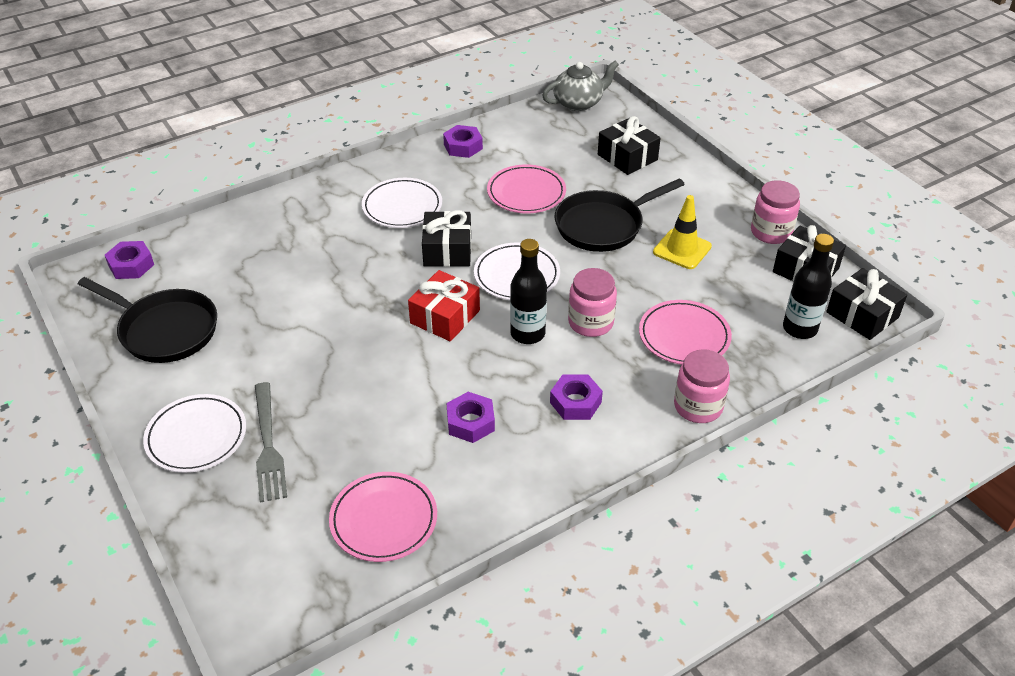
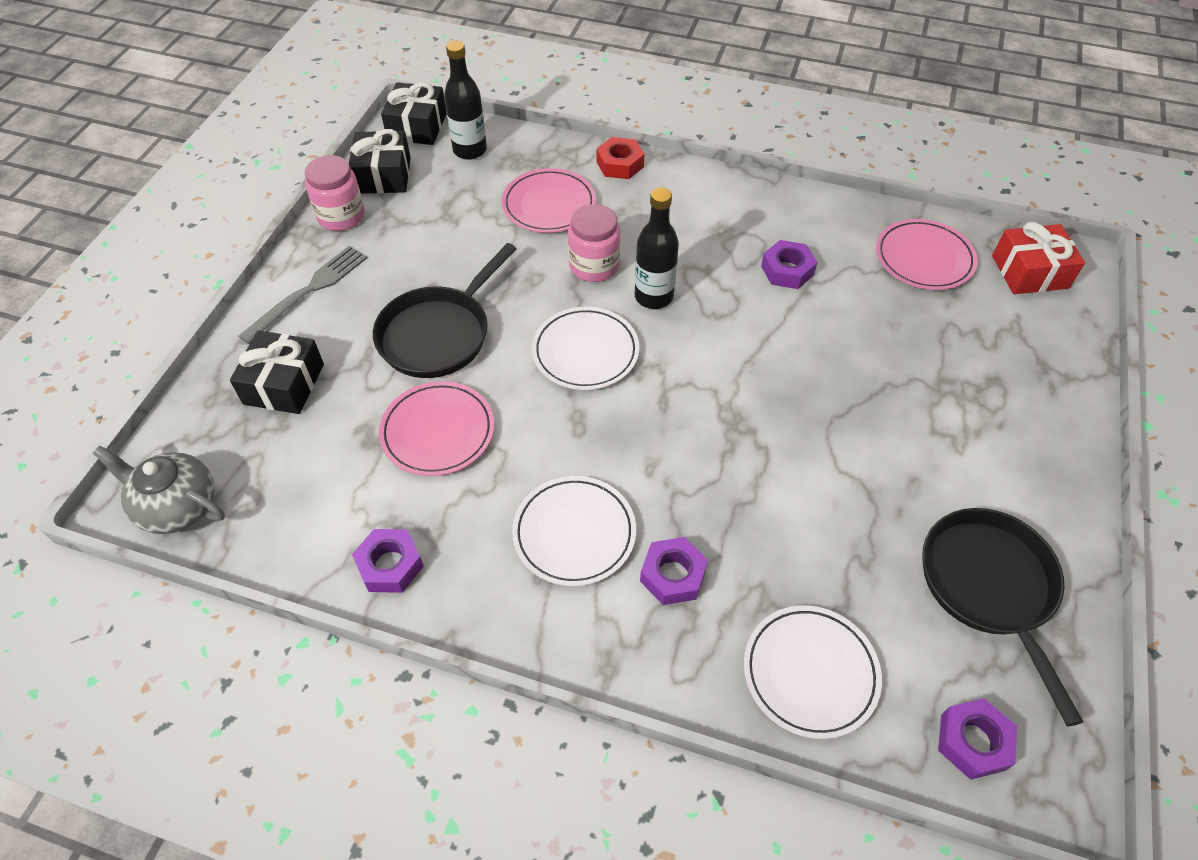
camera: 130 degrees left, 10 degrees up
white plate [143,394,246,473] -> white plate moved to [744,605,882,739]
grey fork [255,382,287,502] -> grey fork moved to [238,246,368,344]
red gift [408,270,480,341] -> red gift moved to [992,222,1085,294]
black gift [422,210,471,267] -> none
purple nut [550,374,603,420] -> purple nut moved to [640,537,708,605]
black pan [554,179,685,252] -> black pan turned 105 degrees clockwise [373,243,516,378]
yellow traffic cone [653,195,712,269] -> none
pink jar [674,349,730,423] -> red nut [596,137,644,179]

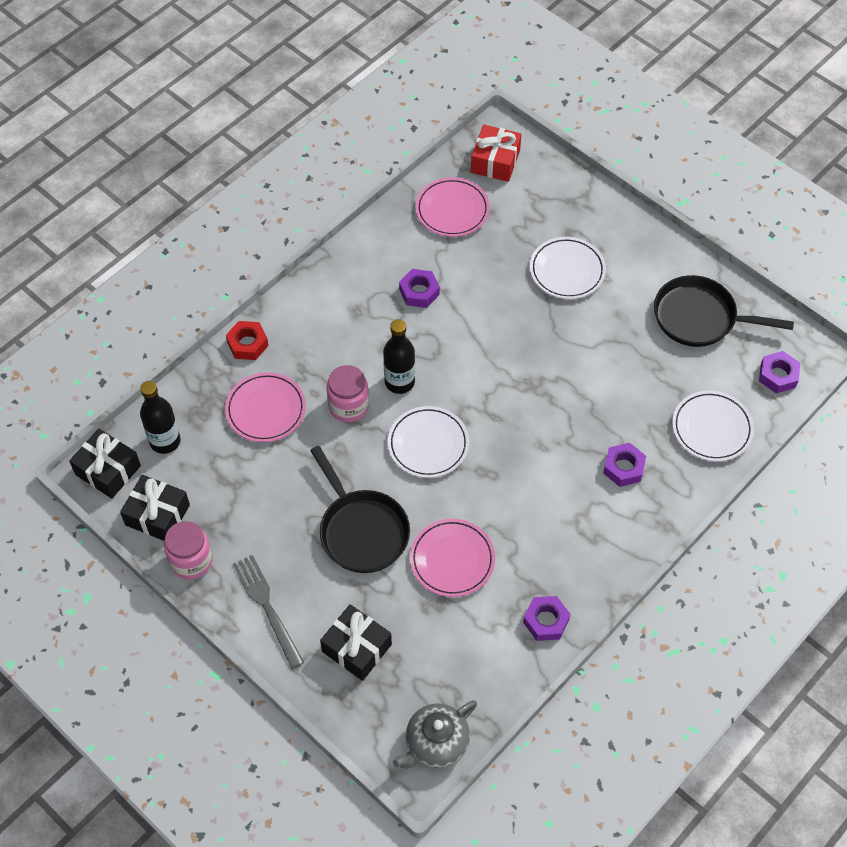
camera: 65 degrees left, 5 degrees up
white plate [512,476,636,586] -> white plate moved to [530,237,606,299]

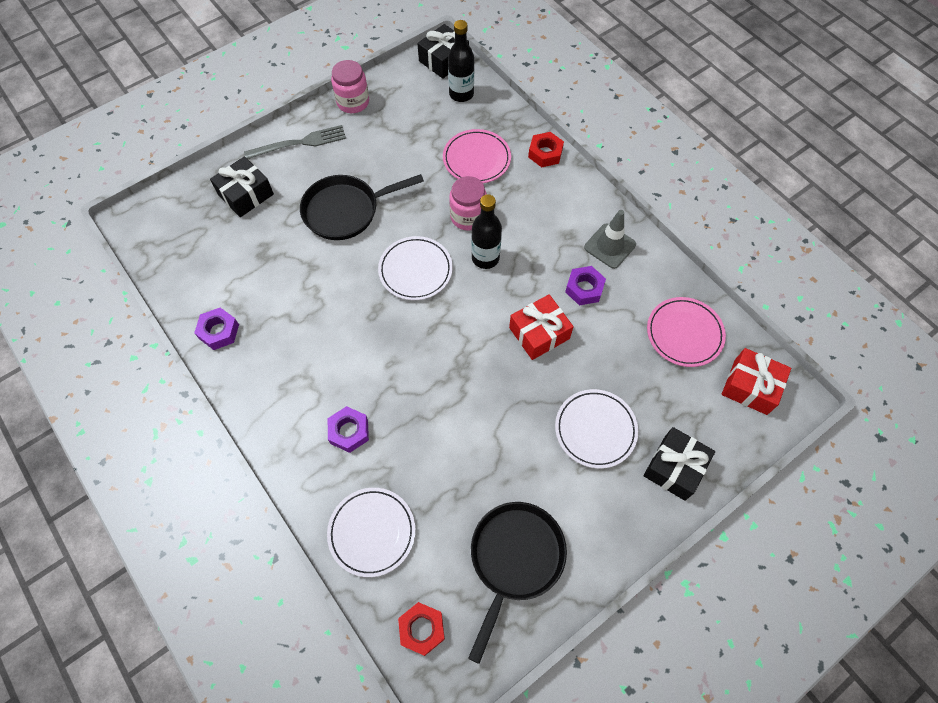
camera: 100 degrees right, 5 degrees up
black gift [120,475,190,541] -> black gift moved to [643,427,715,501]
grey teapot [393,700,477,769] -> none
pink plate [410,519,495,597] -> none
purple nut [759,351,800,393] -> red nut [398,602,445,656]
none -> red gift [509,294,574,360]
none -> grey traffic cone [584,210,636,269]

